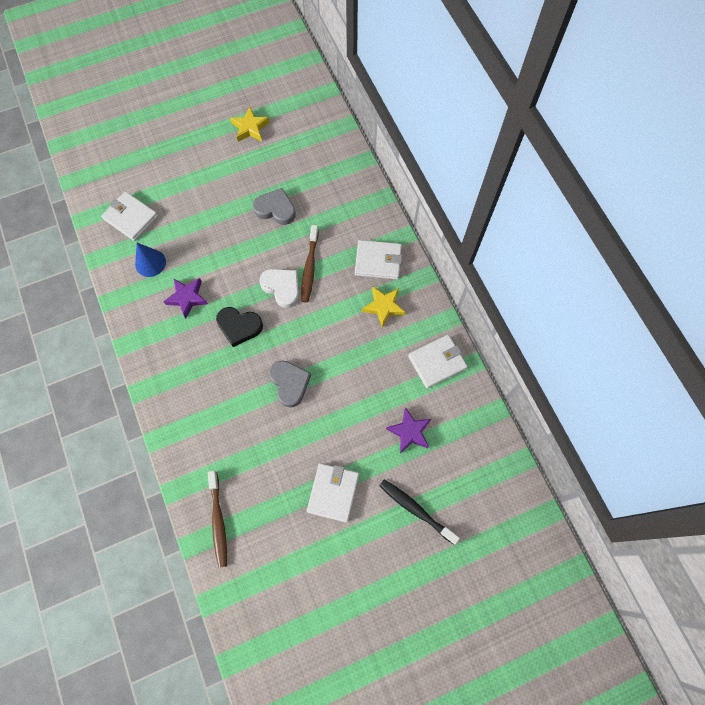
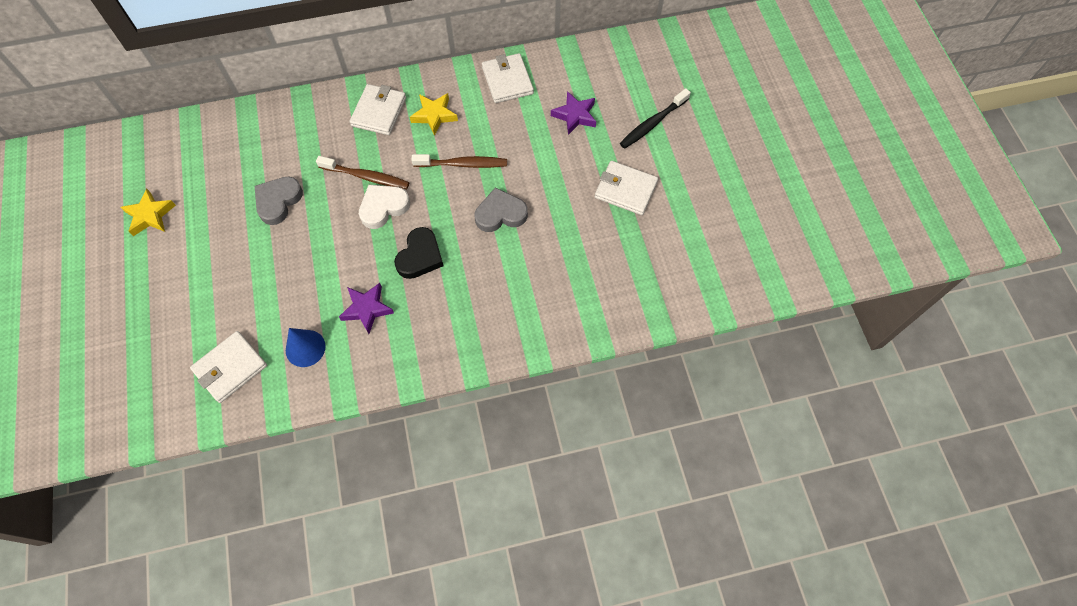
camera: 80 degrees left, 5 degrees down
brown toothbrush [208,471,227,568] -> brown toothbrush moved to [411,154,507,168]

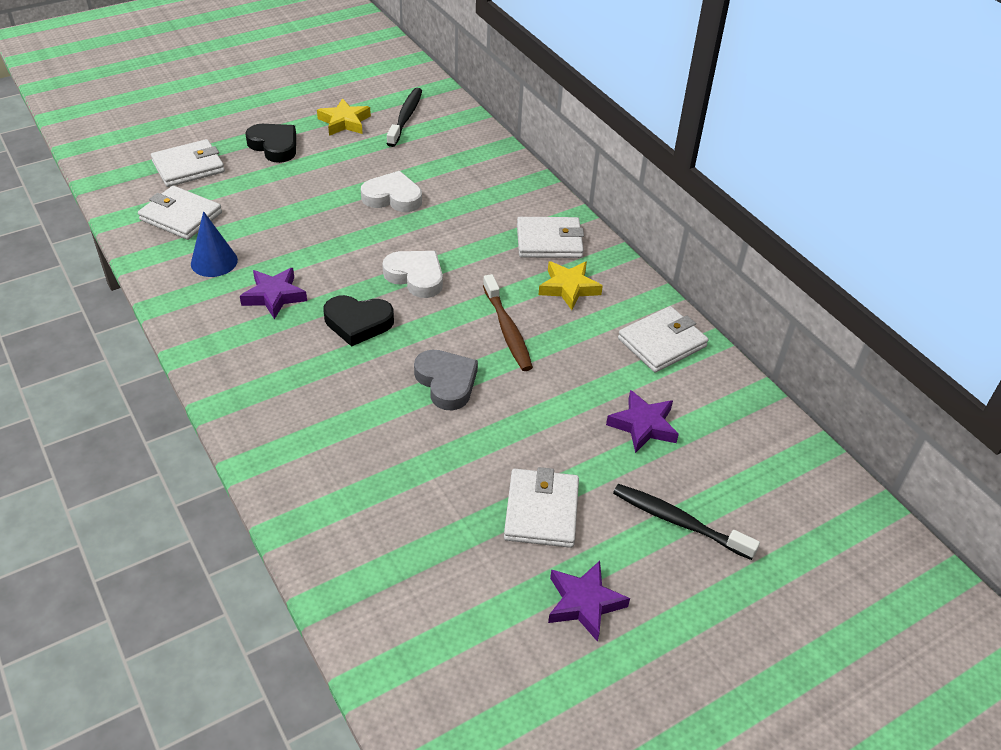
camera: 70 degrees right, 20 degrees down
grey heart [255,177,303,225] -> white heart [361,171,422,212]
brown toothbrush [316,156,409,189] -> none
none -> white wallet [151,139,225,187]
none -> black heart [245,124,296,163]
none -> black toothbrush [387,88,422,147]
none -> purple star [548,561,630,642]

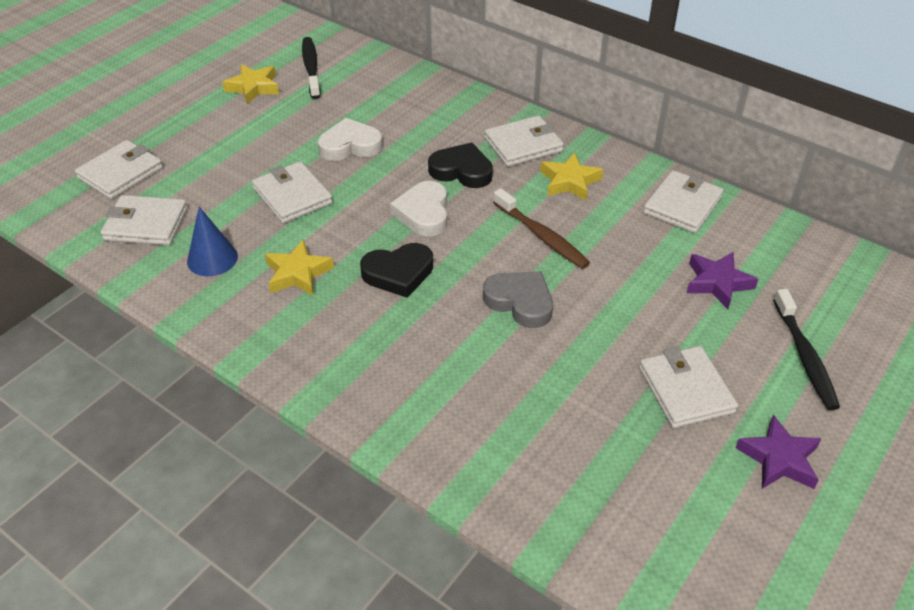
camera: 20 degrees left, 0 degrees up
purple star [240,268,307,319] -> yellow star [265,239,334,296]
black heart [245,124,296,163] -> black heart moved to [428,142,493,188]
white heart [382,251,443,298] -> white heart turned 105 degrees counterclockwise [390,181,447,237]
black toothbrush [613,484,760,560] -> black toothbrush turned 105 degrees counterclockwise [773,289,840,410]
none -> white wallet [252,161,333,223]

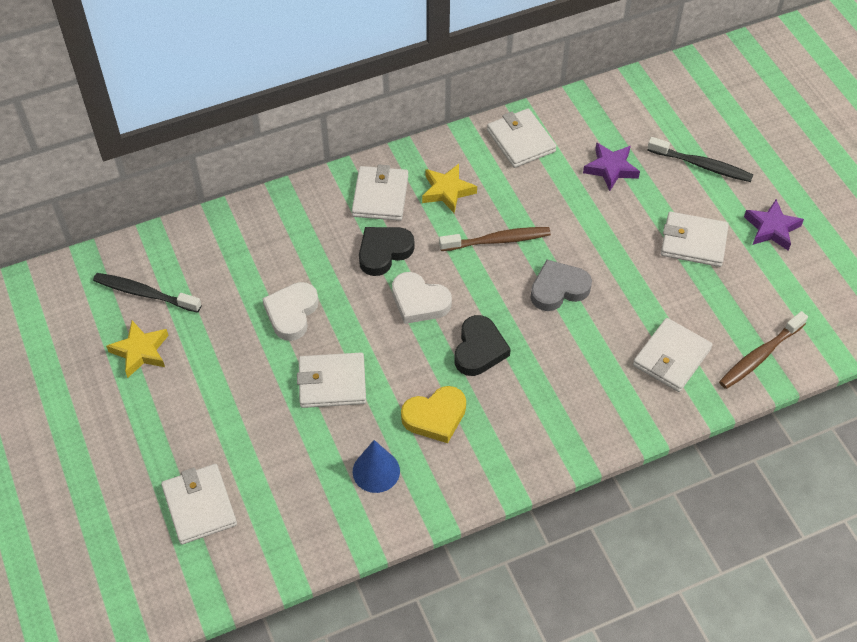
camera: 60 degrees left, 10 degrees up
white wallet [101,195,188,245] -> white wallet moved to [633,318,713,392]
yellow star [265,239,334,296] -> yellow heart [401,386,466,443]
none -> brown toothbrush [719,311,808,389]

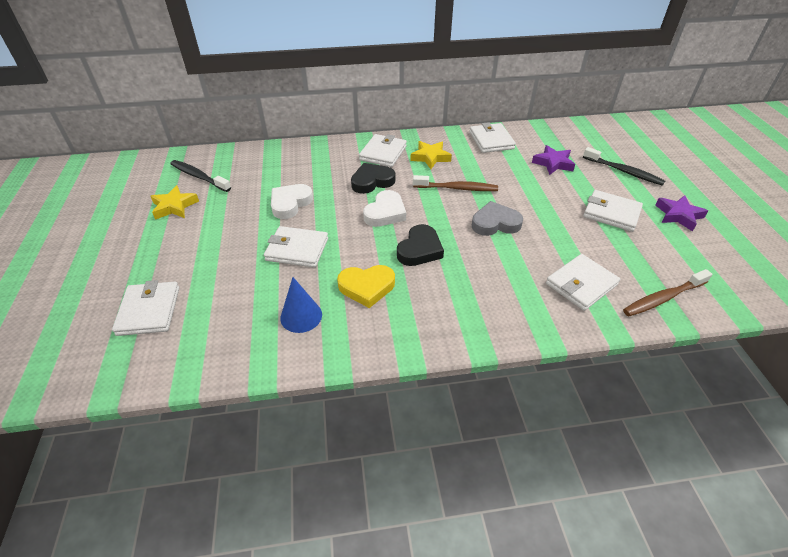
camera: 15 degrees right, 10 degrees down
white heart [392,272,452,324] -> white heart turned 105 degrees counterclockwise [363,190,406,227]

